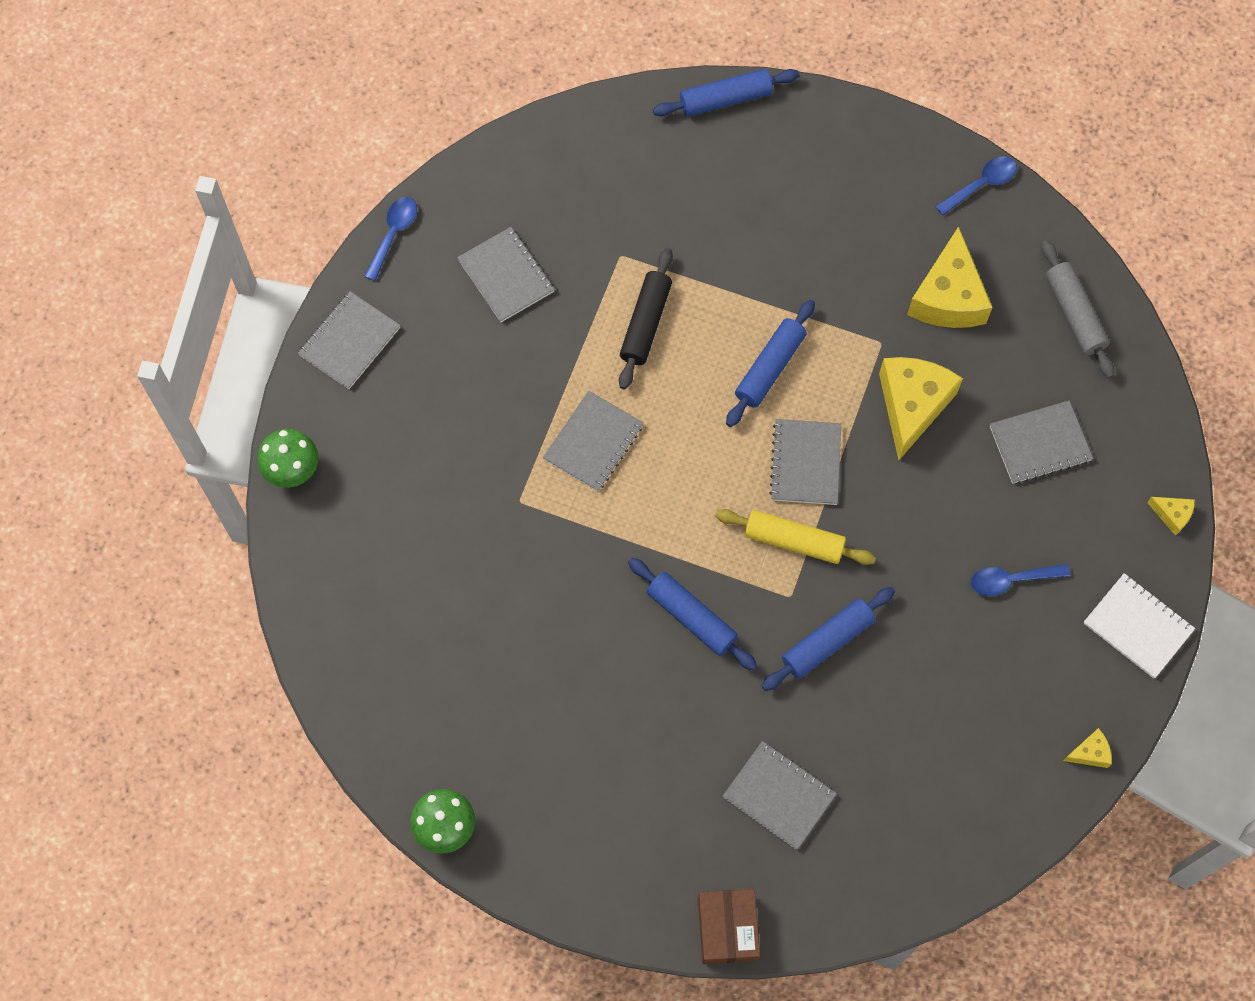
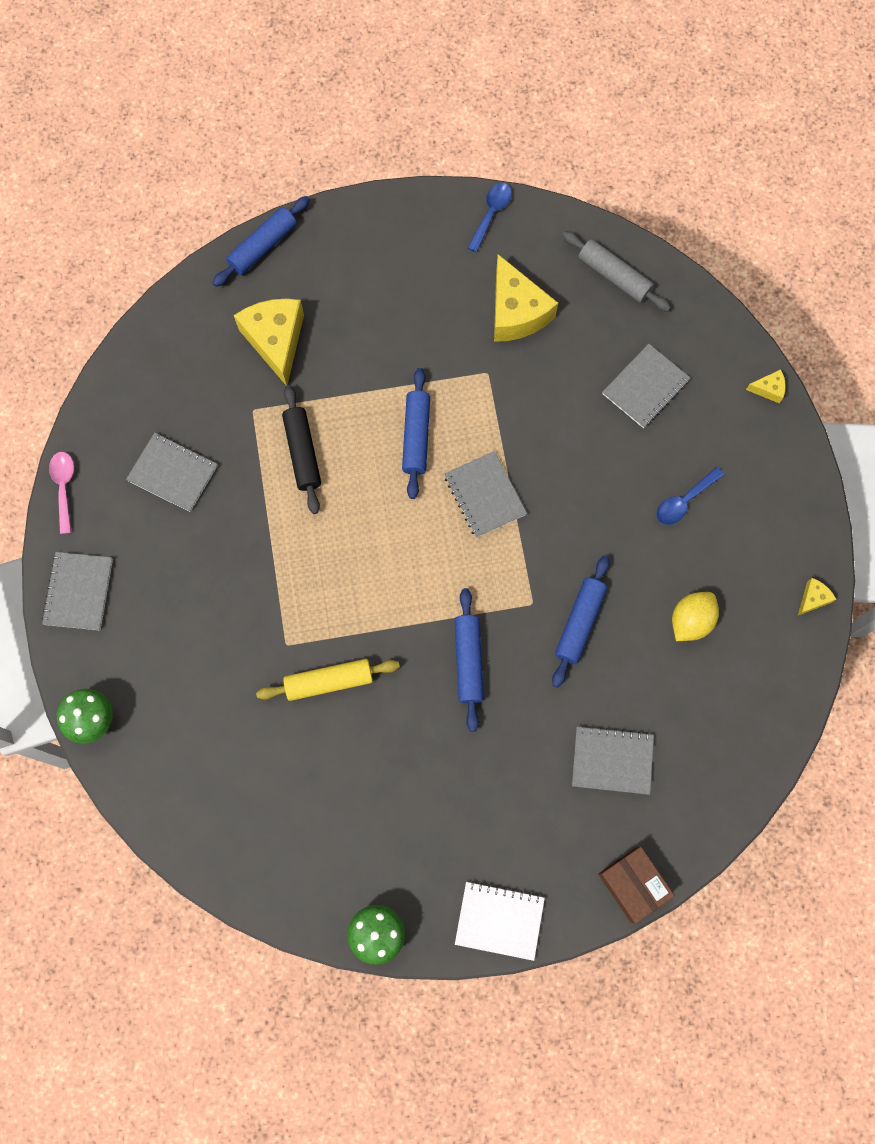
camera: 30 degrees left, 5 degrees up
blue spoon [364,197,417,281] -> pink spoon [49,452,74,534]
grey notebook [543,391,644,491] -> none
blue rolling pin [628,558,757,670] -> blue rolling pin turned 75 degrees clockwise [454,588,484,732]
yellow rolling pin [715,509,876,565] -> yellow rolling pin moved to [256,659,400,701]
yellow cheese [879,357,963,460] -> yellow cheese moved to [234,298,304,386]
white notebook [1084,573,1195,679] -> white notebook moved to [455,881,545,961]
none -> yellow lemon [672,592,719,641]

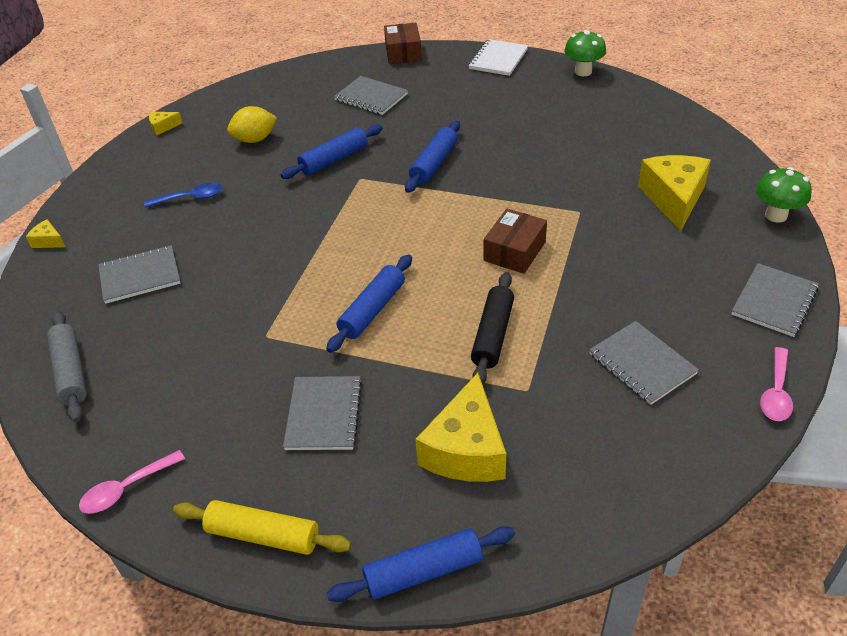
camera: 150 degrees left, 30 degrees down
yellow rolling pin [256,659,400,701] -> yellow rolling pin moved to [173,500,351,555]
grey notebook [444,451,527,538] -> grey notebook moved to [283,376,362,450]
white notebook [455,881,545,961] -> white notebook turned 75 degrees clockwise [469,39,528,76]
blue spoon [468,183,512,252] -> pink spoon [79,450,185,514]
yellow cheese [494,254,558,342] -> yellow cheese moved to [638,155,711,231]
none -> brown box [484,209,547,274]

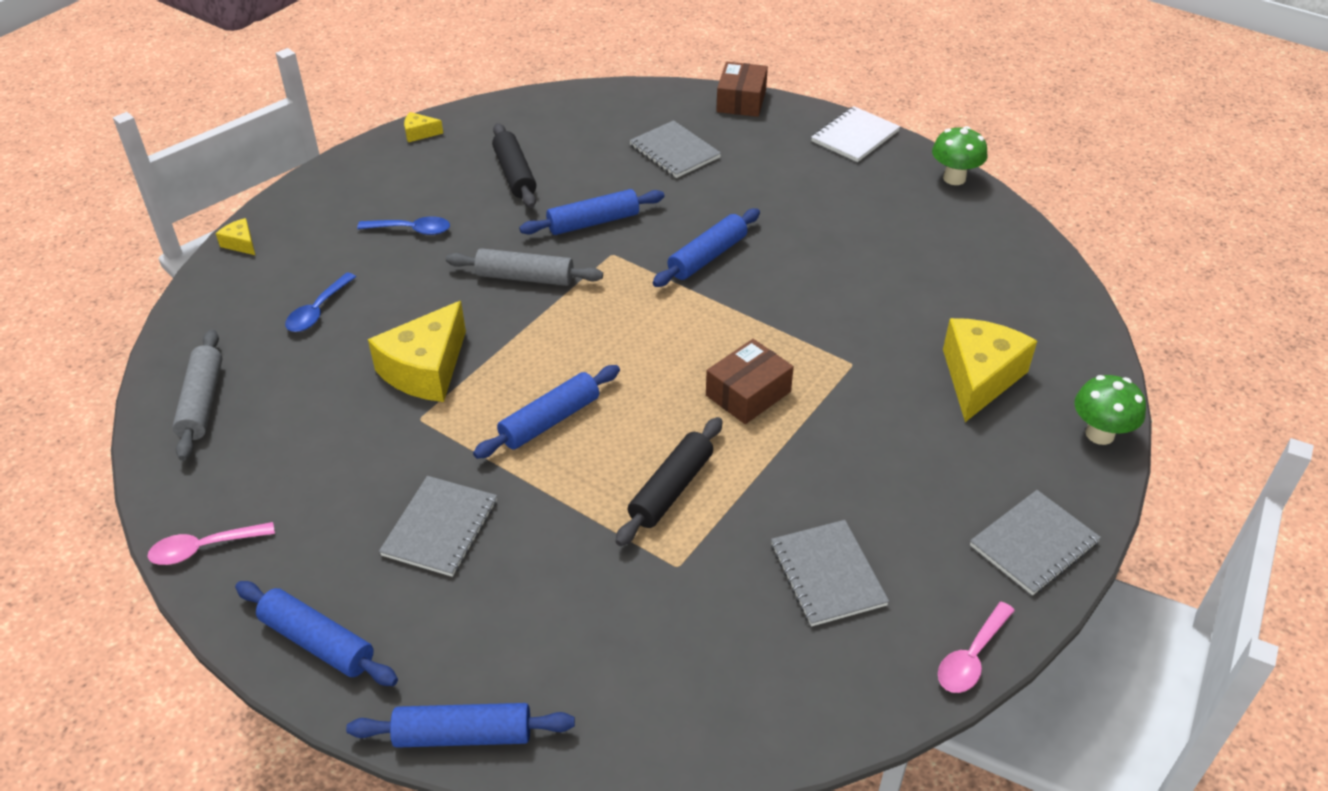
camera: 15 degrees right, 0 degrees up
grey notebook [98,245,181,304] -> blue spoon [285,272,356,332]
yellow rolling pin [173,500,351,555] -> blue rolling pin [235,581,398,686]
yellow lemon [227,106,277,143] -> black rolling pin [492,123,536,208]
yellow cheese [415,373,506,482] -> yellow cheese moved to [368,301,466,402]
none -> grey rolling pin [446,248,603,286]

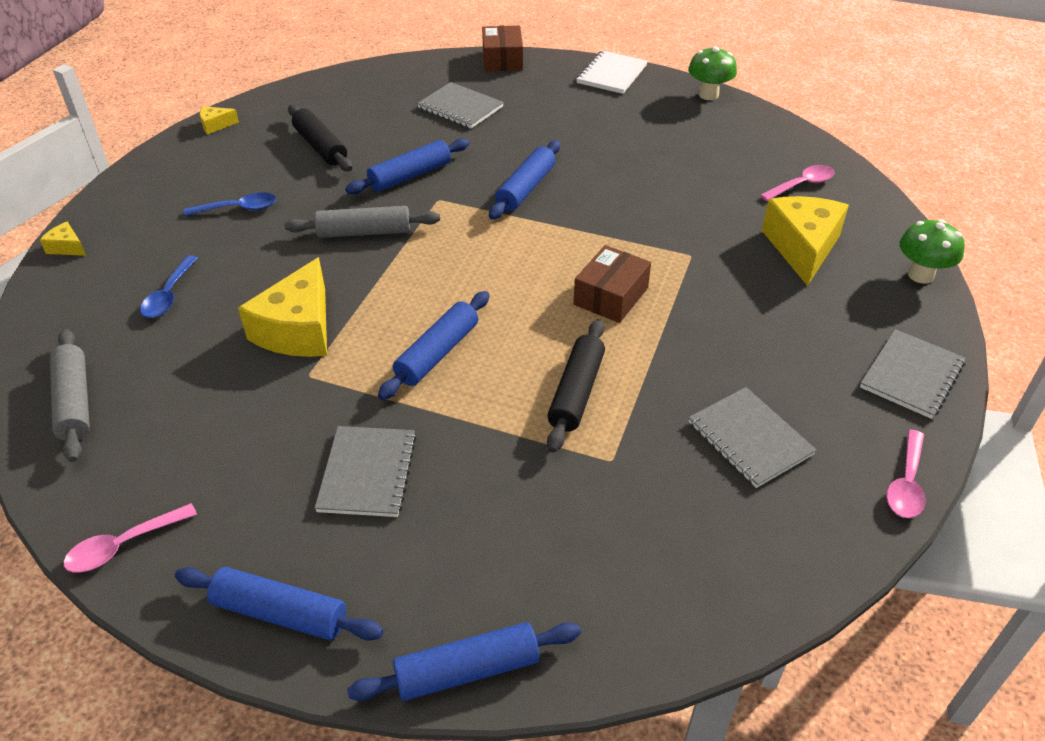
camera: 15 degrees left, 0 degrees up
none -> pink spoon [760,165,835,201]

